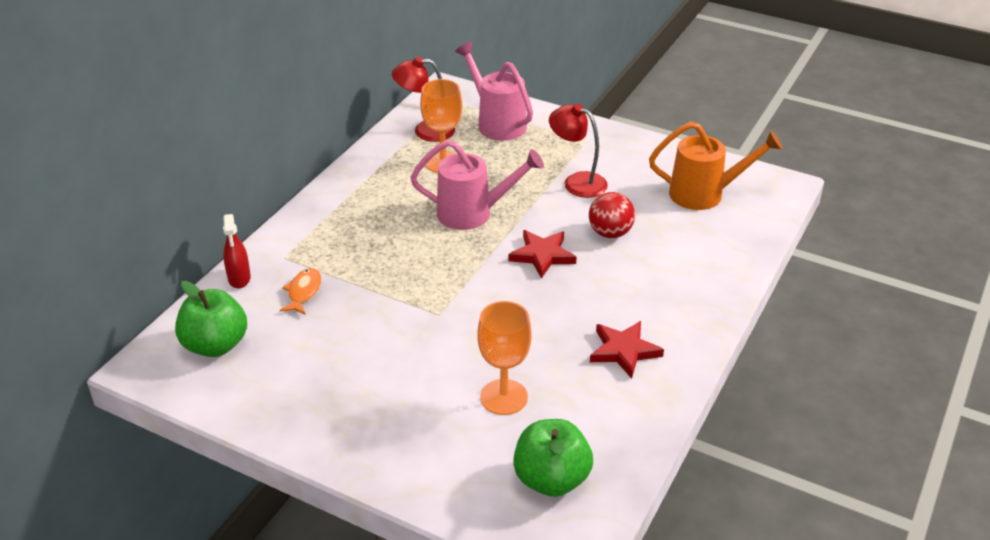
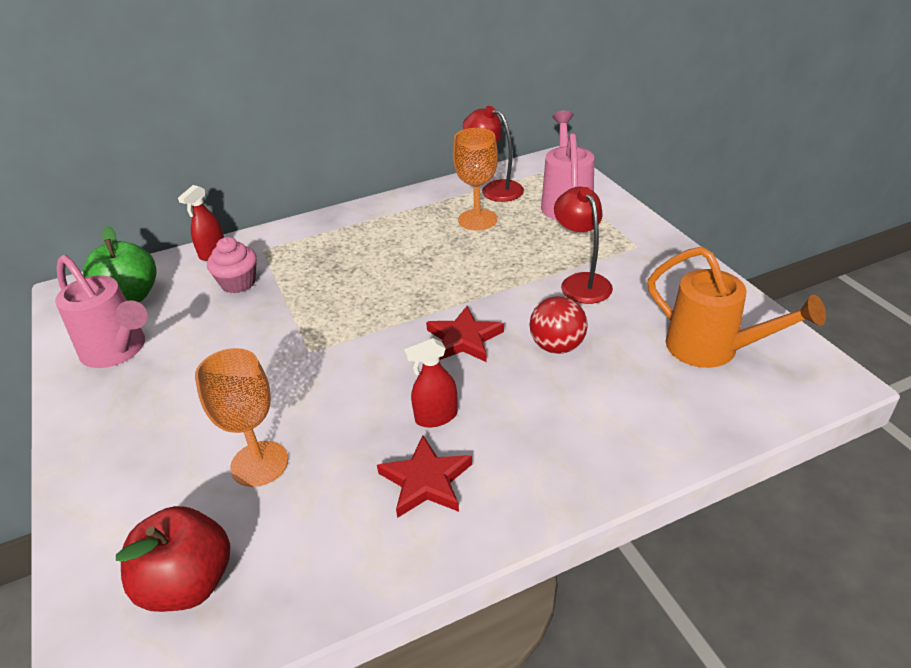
camera: 40 degrees right, 0 degrees up
orange fish [280,268,321,315] -> pink cupcake [207,237,257,293]
pink watering can [410,140,544,230] -> pink watering can moved to [55,255,148,368]
green apple [513,419,593,497] -> red apple [116,506,230,612]
none -> red spray bottle [404,338,458,428]

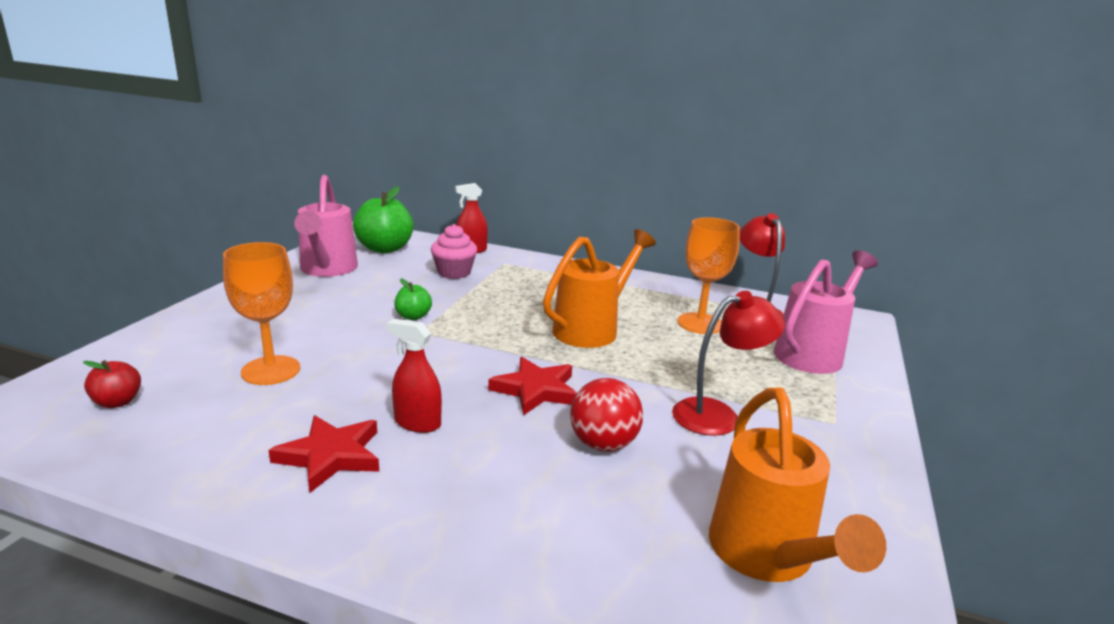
camera: 40 degrees right, 15 degrees down
red apple [116,506,230,612] -> red apple [83,360,141,408], size x0.51
red lamp [554,187,613,304] -> red lamp turned 45 degrees clockwise [672,291,785,436]
none -> green apple [394,278,432,320]
none -> orange watering can [543,229,656,348]

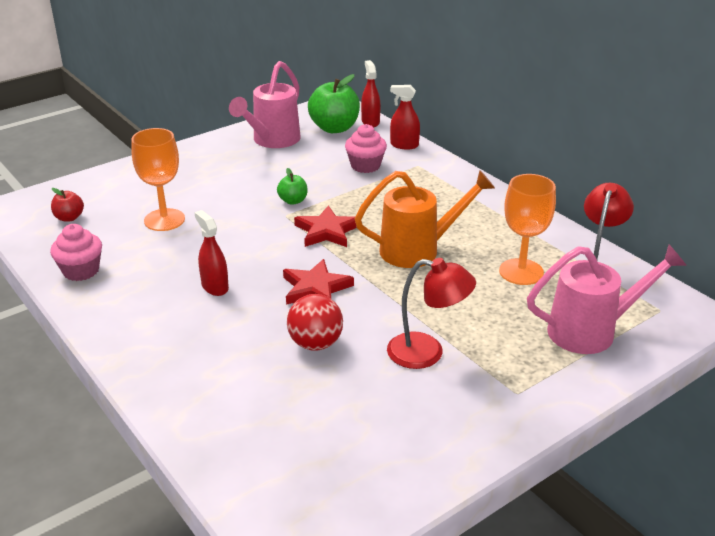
camera: 35 degrees right, 10 degrees up
red star [269,415,379,493] -> red star moved to [294,205,357,247]
orange watering can [709,387,886,582] -> none
none -> pink cupcake [50,224,102,281]
none -> red spray bottle [361,60,381,127]

